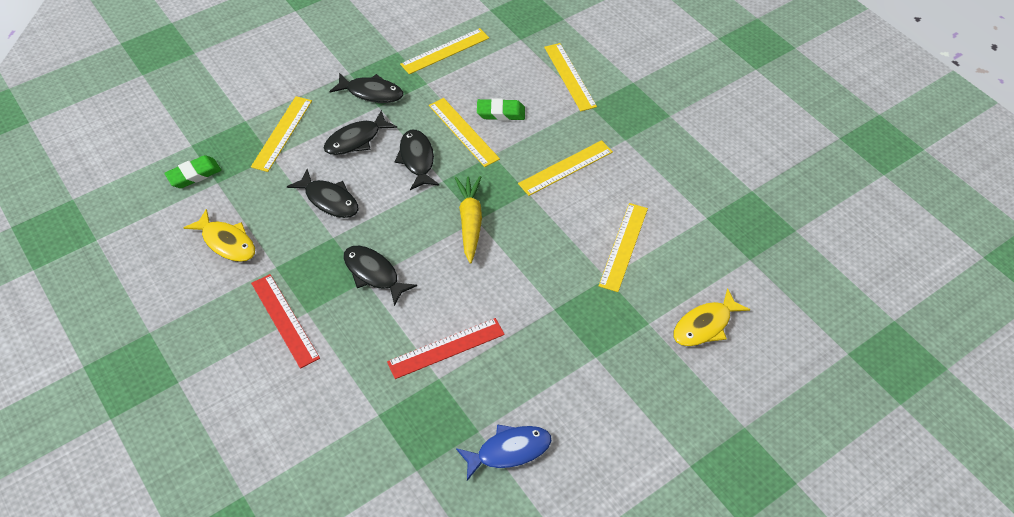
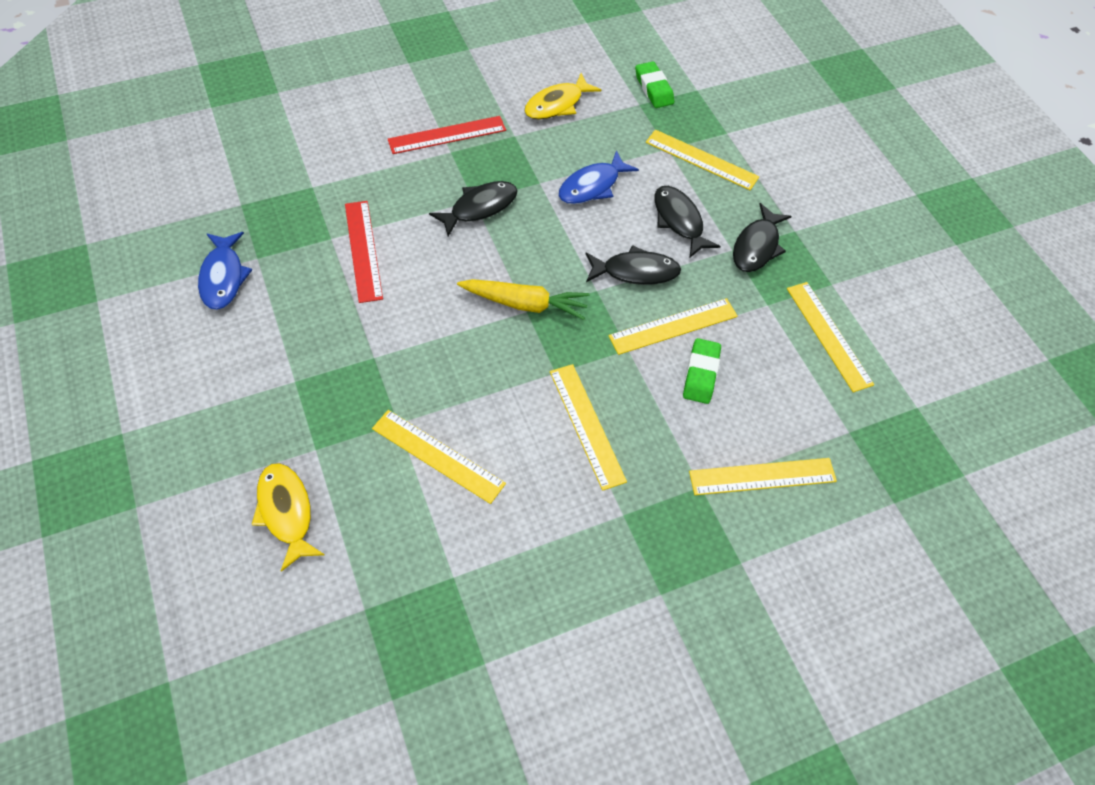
camera: 100 degrees right, 5 degrees up
black fish [287,169,359,218] -> blue fish [558,150,639,204]

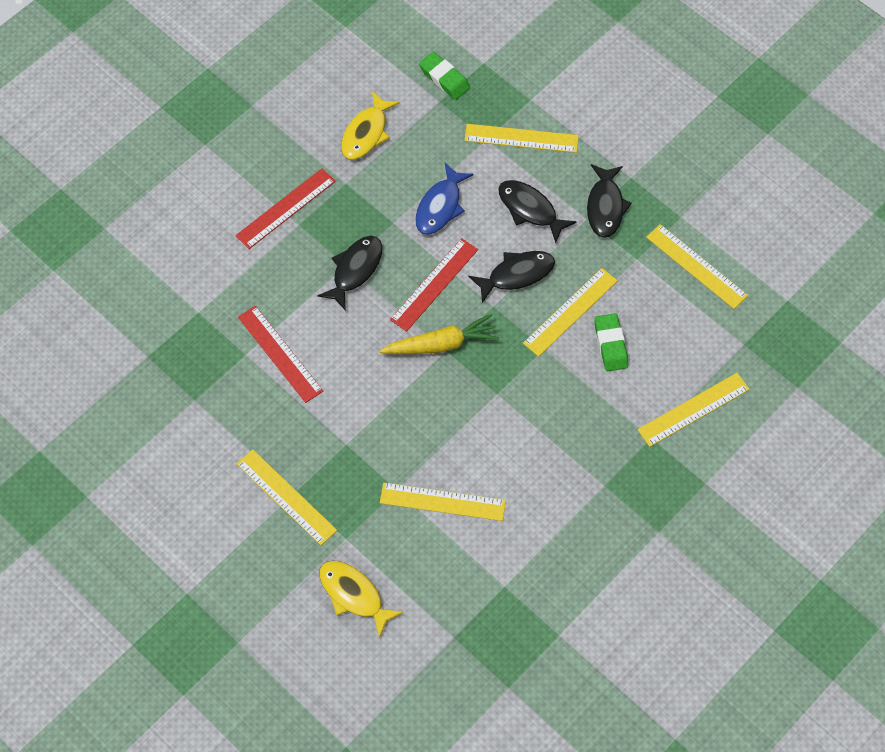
camera: 20 degrees left, 5 degrees up
blue fish [198,232,252,310] -> none
yellow ruler [550,364,627,491] -> yellow ruler moved to [236,449,337,545]
none -> red ruler [390,238,478,332]

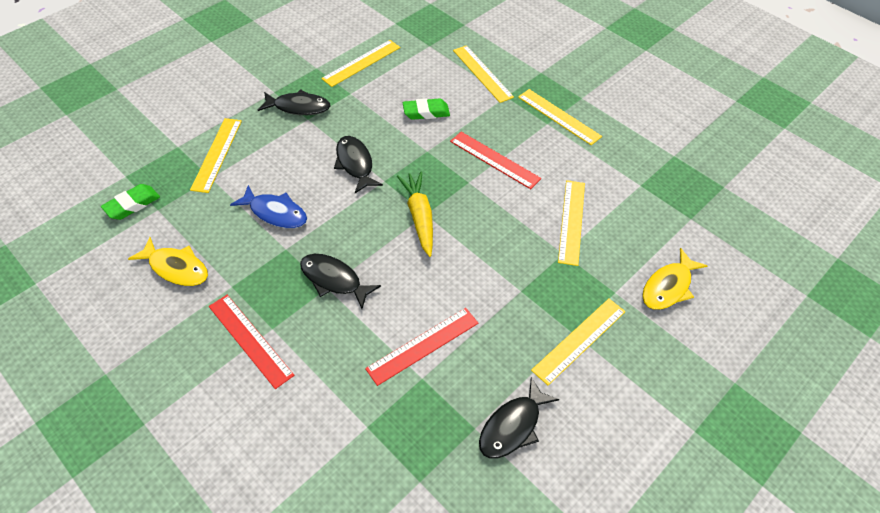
camera: 90 degrees left, 10 degrees down
red ruler [390,238,478,332] -> red ruler moved to [450,132,541,189]
black fish [498,180,576,243] -> black fish moved to [479,377,560,459]
yellow ruler [523,268,618,357] -> yellow ruler moved to [518,89,602,145]

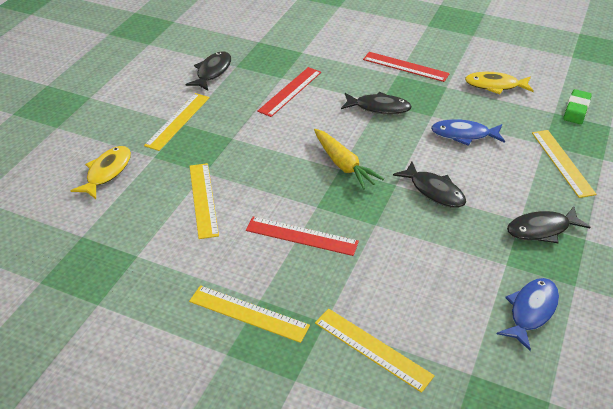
camera: 160 degrees right, 10 degrees down
yellow ruler [321,40,400,87] -> blue fish [496,278,559,351]
green eraser [403,98,450,120] -> none

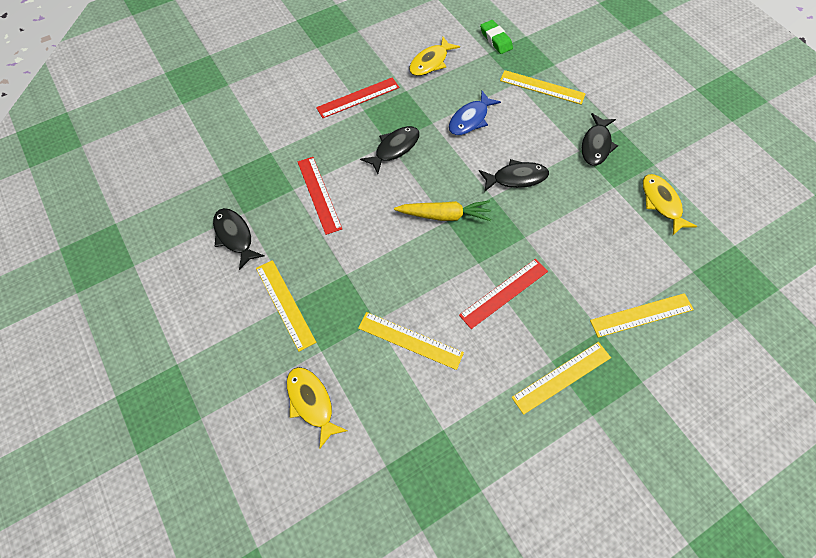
camera: 55 degrees left, 20 degrees up
blue fish [496,278,559,351] -> yellow fish [643,174,697,235]

